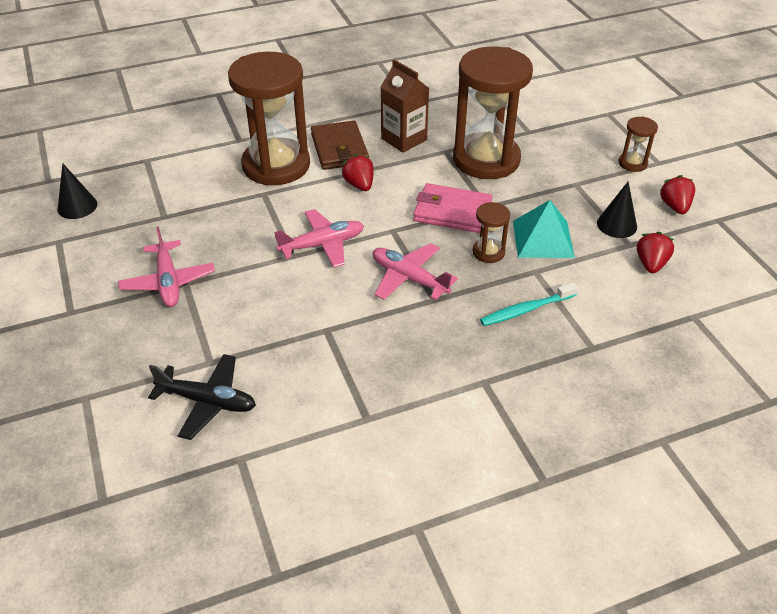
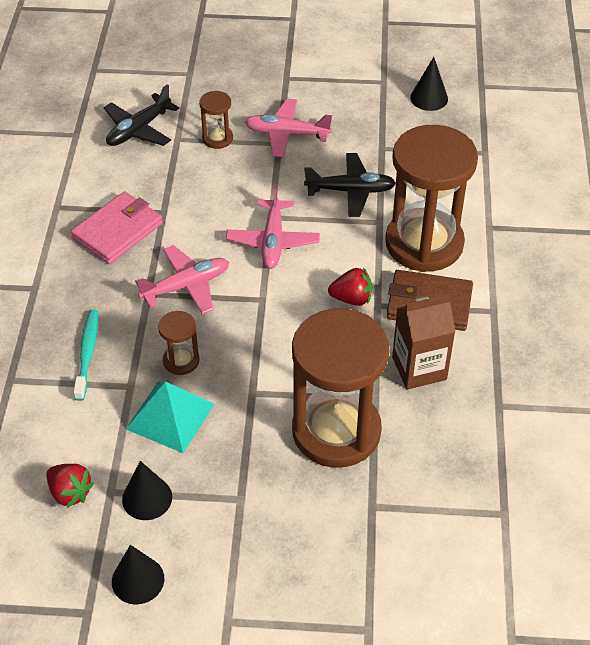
camera: 115 degrees right, 5 degrees up
pink wallet [413,183,493,233] -> pink wallet moved to [71,191,163,264]
brown hourglass [618,117,658,172] -> brown hourglass moved to [199,91,233,149]
red strawberry [660,175,695,214] -> black cone [112,545,164,605]
none -> black plane [304,153,396,217]

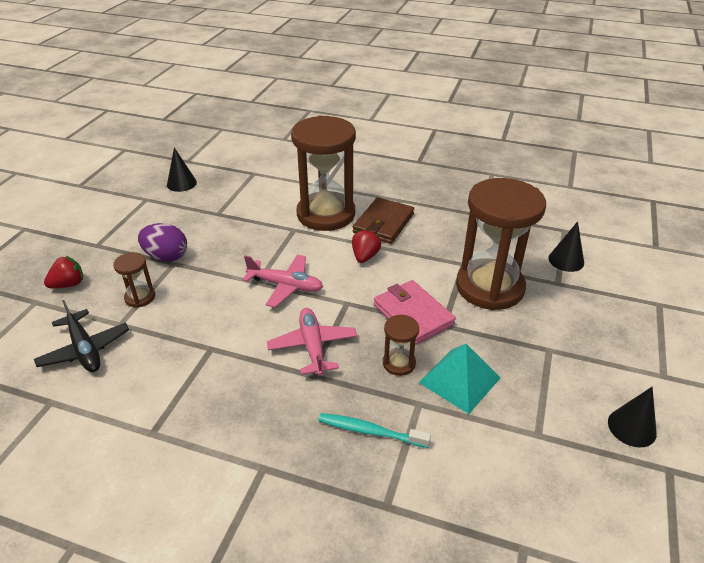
camera: 75 degrees left, 10 degrees down
red strawberry [46,464,94,508] -> red strawberry moved to [44,256,83,288]
pink wallet [71,191,163,264] -> pink wallet moved to [374,280,456,345]
black cone [122,461,172,520] -> black cone moved to [548,221,584,272]
pink plane [245,98,332,157] -> purple egg [138,223,187,262]
black plane [304,153,396,217] -> none
brown carton [392,294,456,389] -> none

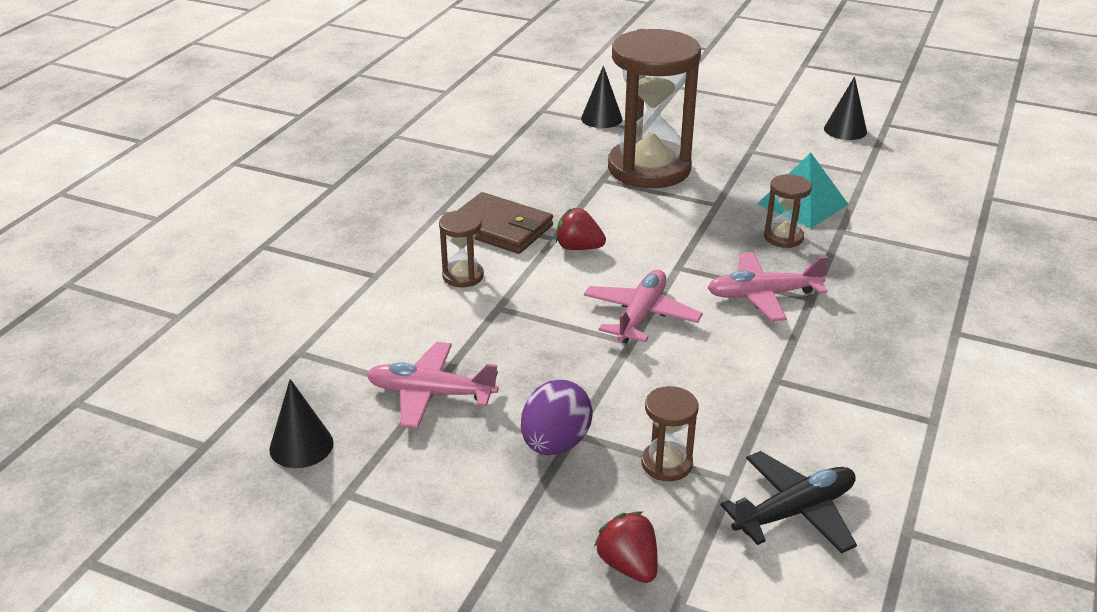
camera: 85 degrees left, 5 degrees down
brown hourglass [291,116,356,231] -> brown hourglass [439,210,484,287], size x0.43
turquoise toothbrush [318,413,431,448] -> none
pink wallet [374,280,456,345] -> none
none -> pink plane [366,342,498,429]

